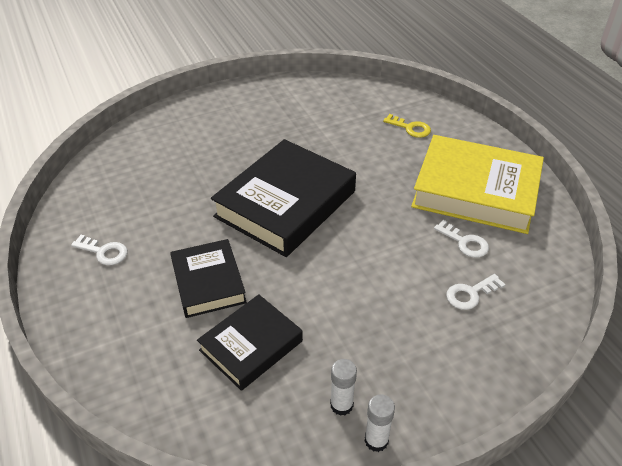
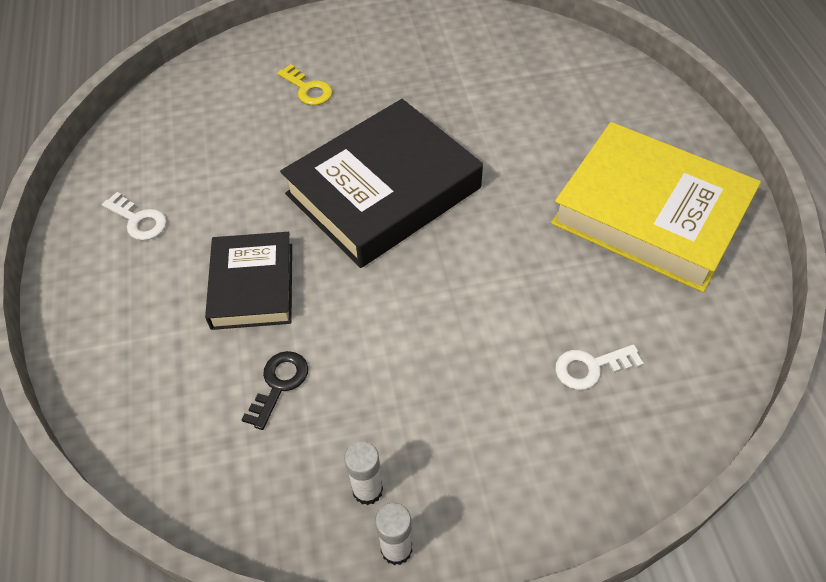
camera: 15 degrees right, 10 degrees up
black book [197,294,303,391] -> black key [241,351,308,430]
yellow key [383,114,431,138] -> yellow key moved to [277,64,333,105]
white key [434,220,489,258] -> none

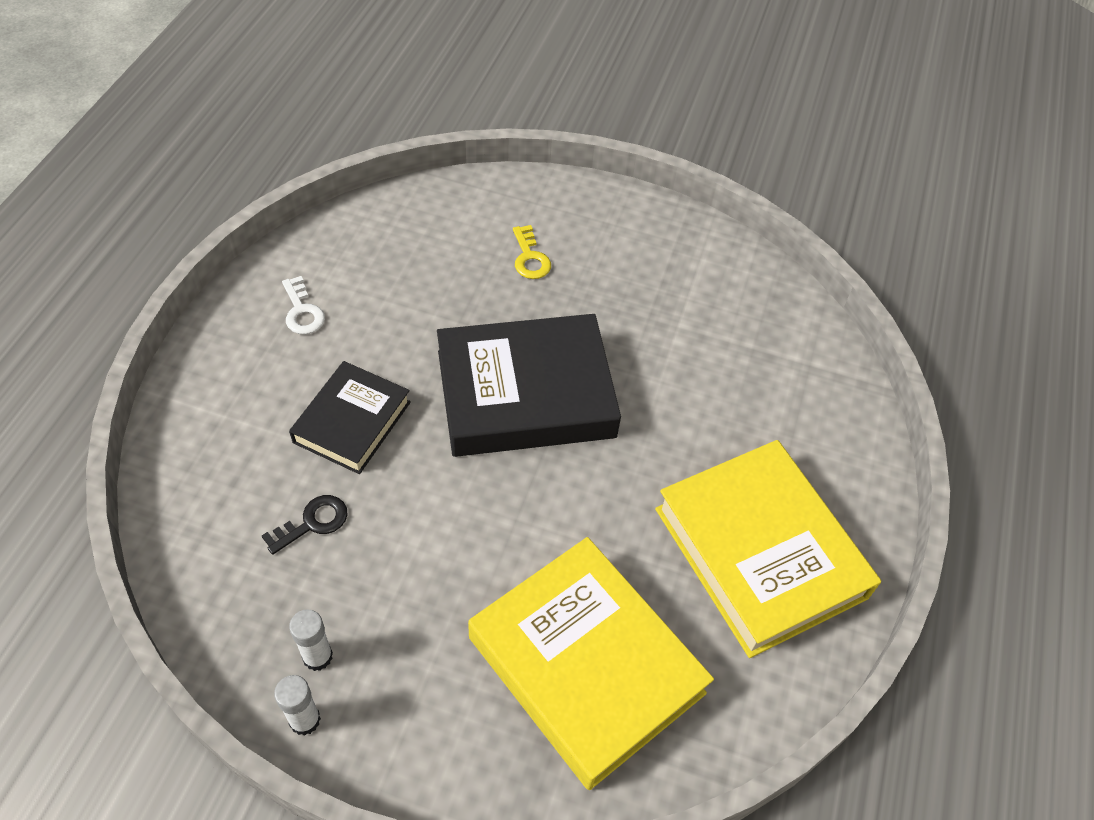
camera: 25 degrees right, 0 degrees up
white key [555,344,644,390] -> yellow book [468,537,714,790]

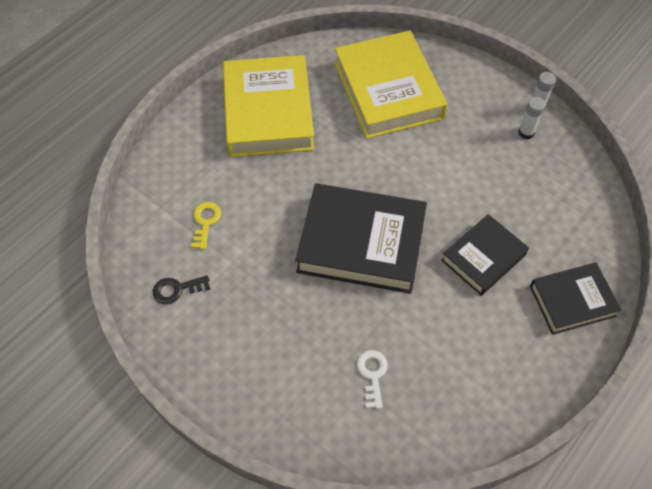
camera: 155 degrees left, 5 degrees up
black key [262,495,348,555] -> black key moved to [153,275,210,304]
white key [282,276,325,334] -> white key moved to [357,350,388,409]
yellow key [513,225,551,279] -> yellow key moved to [191,202,221,250]
none -> black book [530,263,621,335]

